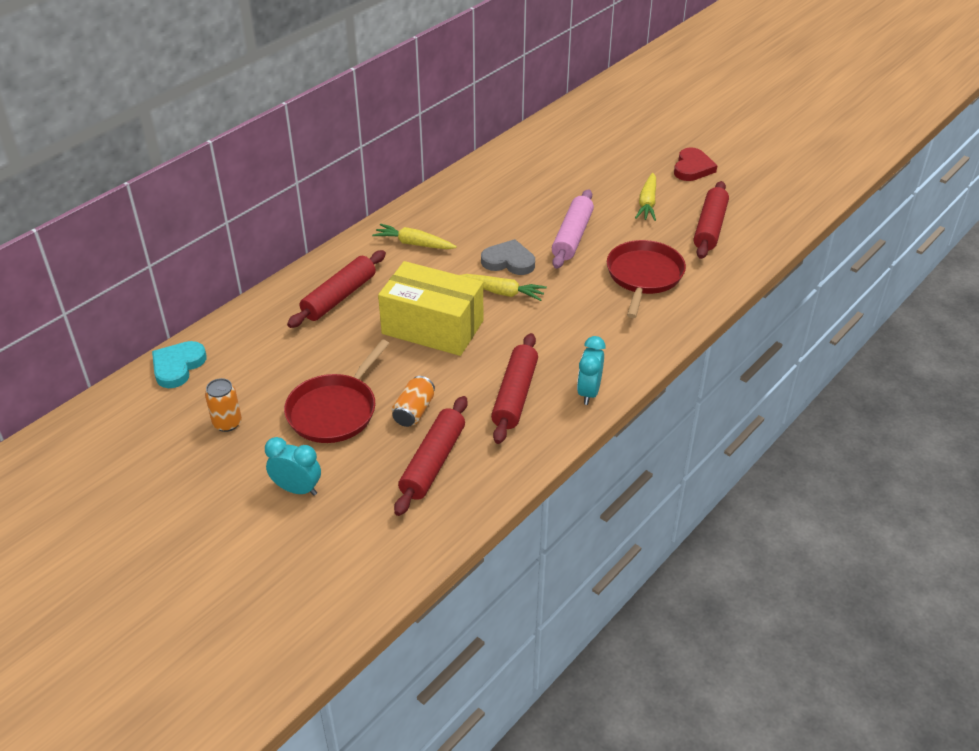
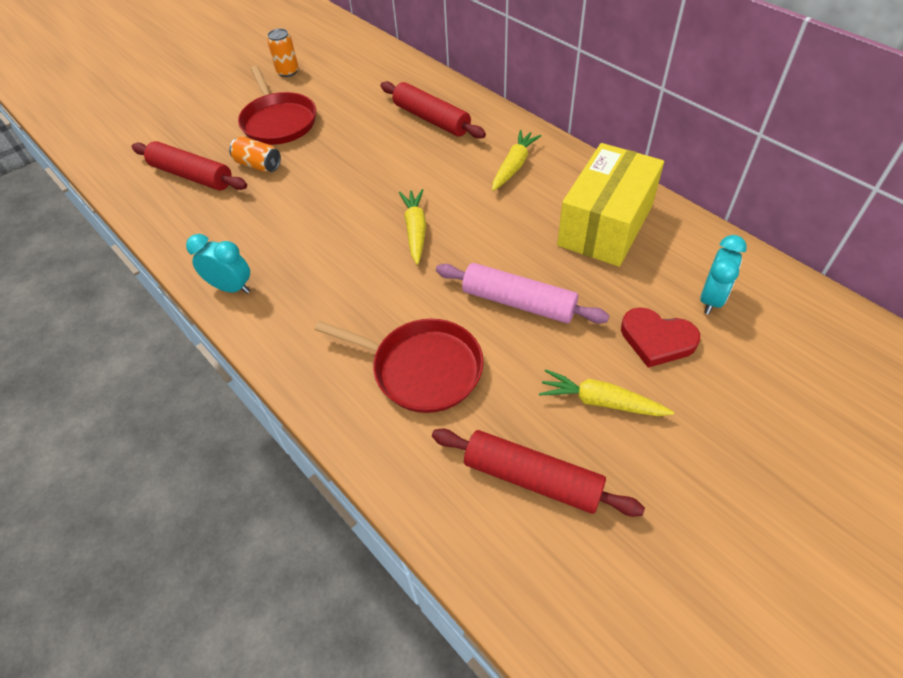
camera: 100 degrees right, 10 degrees up
turquoise heart [152,341,206,388] -> none
turquoise clock [265,437,321,496] -> turquoise clock moved to [700,235,747,315]
red pan [284,340,390,443] -> red pan turned 150 degrees counterclockwise [238,66,316,145]
yellow box [378,261,483,356] -> yellow box moved to [557,143,664,267]
yellow carrot [460,274,547,301] -> yellow carrot turned 150 degrees clockwise [399,189,426,265]
grey heart [481,239,535,275] -> none
red rolling pin [491,333,538,444] -> none
red heart [674,147,718,181] -> red heart moved to [621,307,700,368]

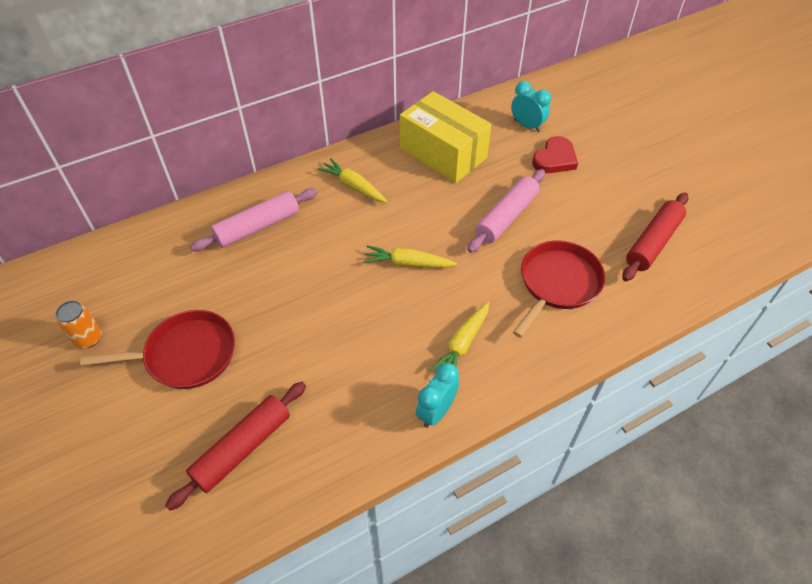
camera: 80 degrees left, 0 degrees up
orange can [229,136,281,172] -> none
red rolling pin [381,81,486,139] -> pink rolling pin [190,188,317,251]
yellow carrot [539,369,674,416] -> yellow carrot moved to [429,302,489,371]

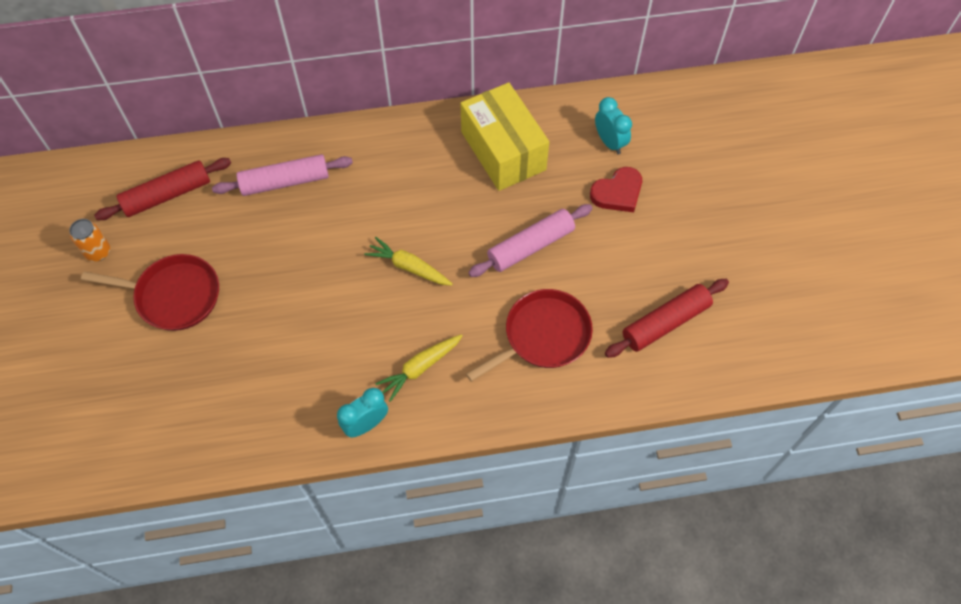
camera: 20 degrees right, 10 degrees up
red rolling pin [165,382,306,511] -> red rolling pin moved to [94,158,231,220]
yellow carrot [317,158,387,203] -> none

